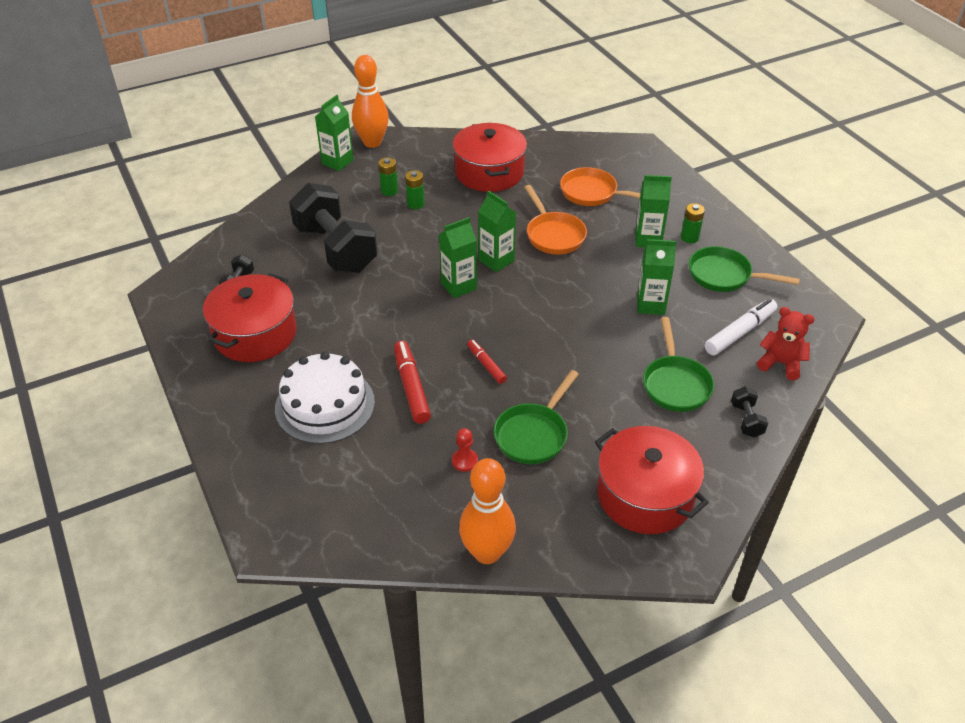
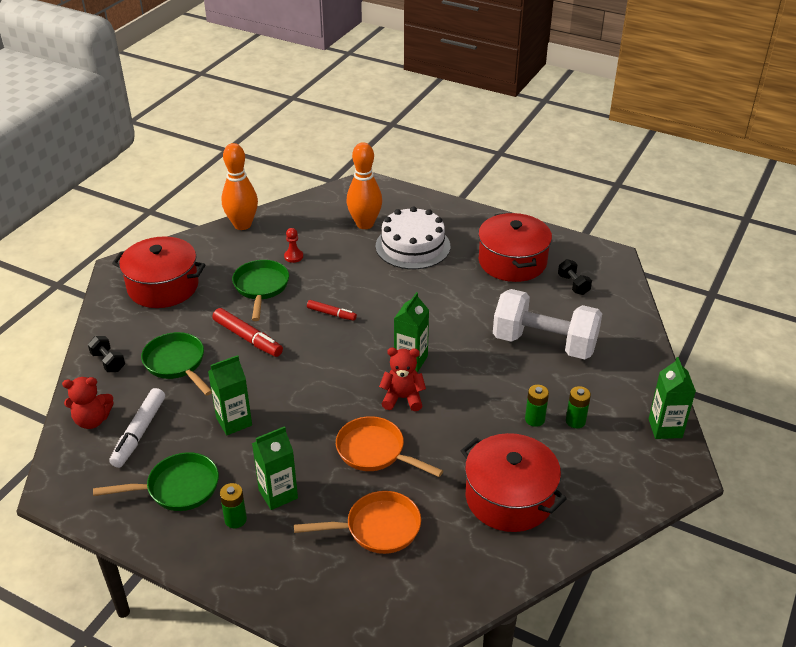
camera: 145 degrees right, 5 degrees down
black dumbbell [289,183,377,273] -> white dumbbell [493,289,602,359]
orange bowling pin [352,55,389,148] -> orange bowling pin moved to [346,142,382,229]
red marker [394,341,431,424] -> red marker moved to [212,308,283,357]
green carton [478,191,516,272] -> red teddy bear [379,348,426,411]

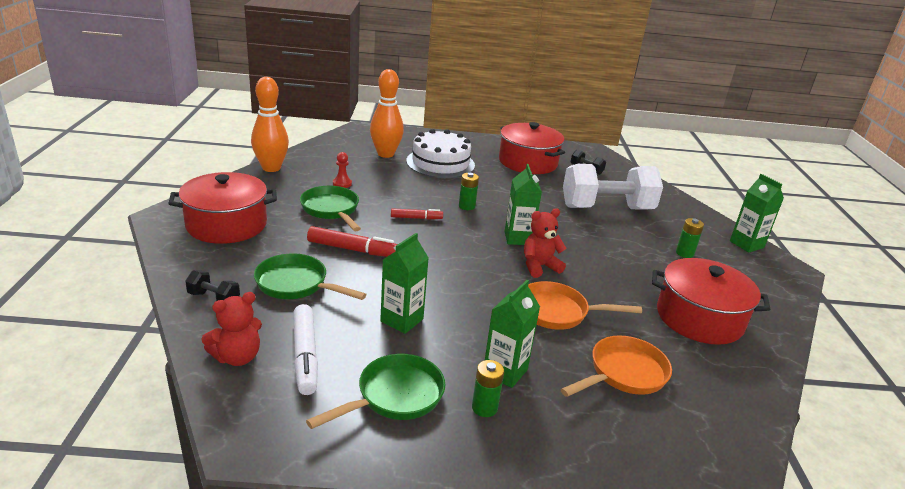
camera: 30 degrees left, 10 degrees down
green battery [525,385,549,427] -> green battery moved to [459,173,479,210]

